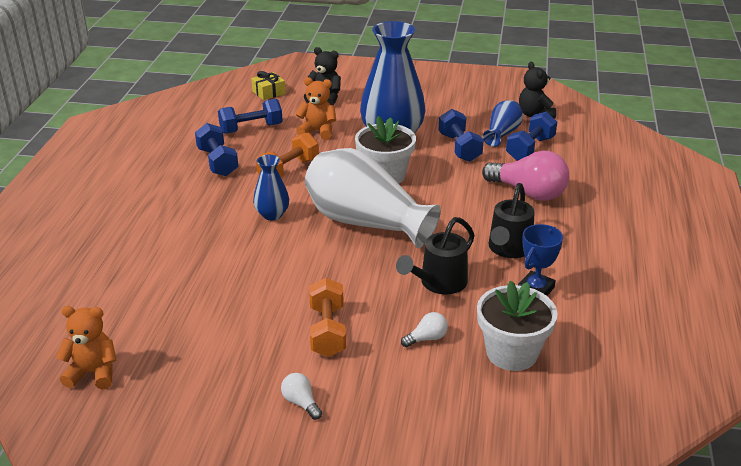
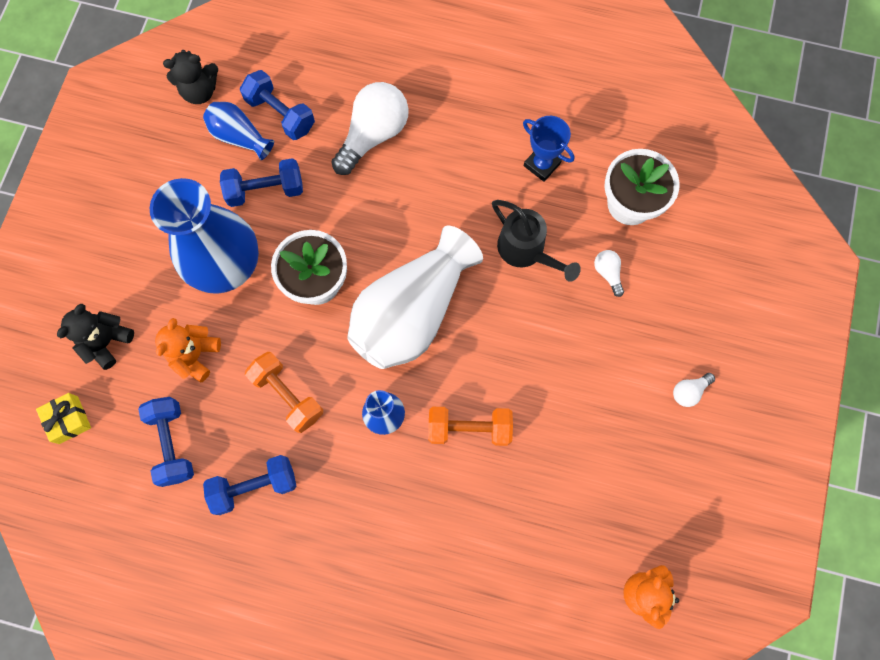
camera: 85 degrees left, 40 degrees up
orange dumbbell [309,278,346,357] -> orange dumbbell moved to [428,407,513,446]
pink light bulb [482,150,569,201] -> white light bulb [331,82,408,175]
black watering can [489,183,535,258] -> none

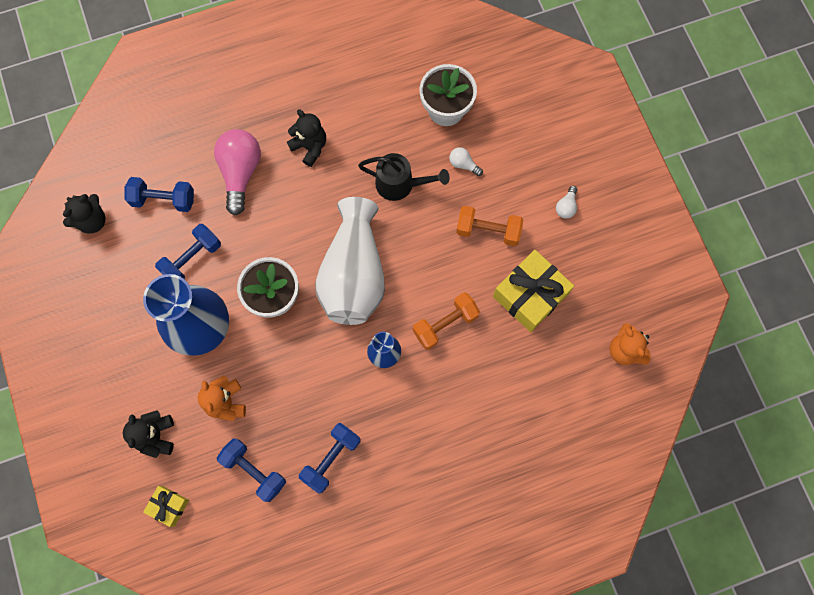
camera: 35 degrees left, 0 degrees up
blue vase [203,102,274,160] -> none
orange dumbbell [245,352,323,433] -> orange dumbbell moved to [456,206,523,246]
white light bulb [331,82,408,175] -> pink light bulb [214,129,261,215]
blue trophy [523,116,574,182] -> none
none -> black teddy bear [287,109,326,167]
none -> yellow gift [493,250,574,332]

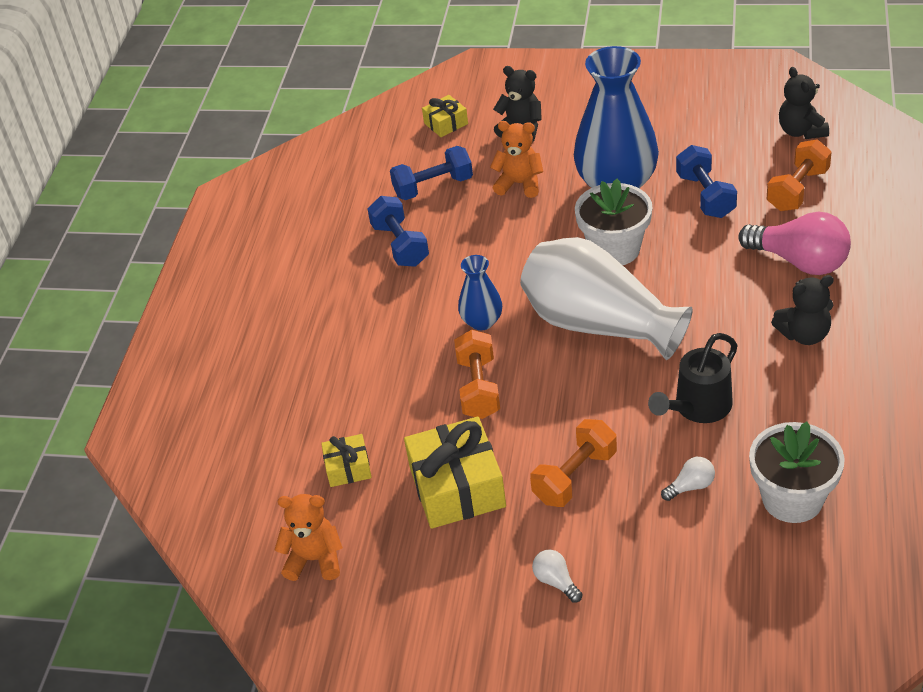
camera: 125 degrees right, 30 degrees down
blue dumbbell [125,177,194,212] -> orange dumbbell [767,139,832,211]
none -> yellow gift [321,434,372,487]

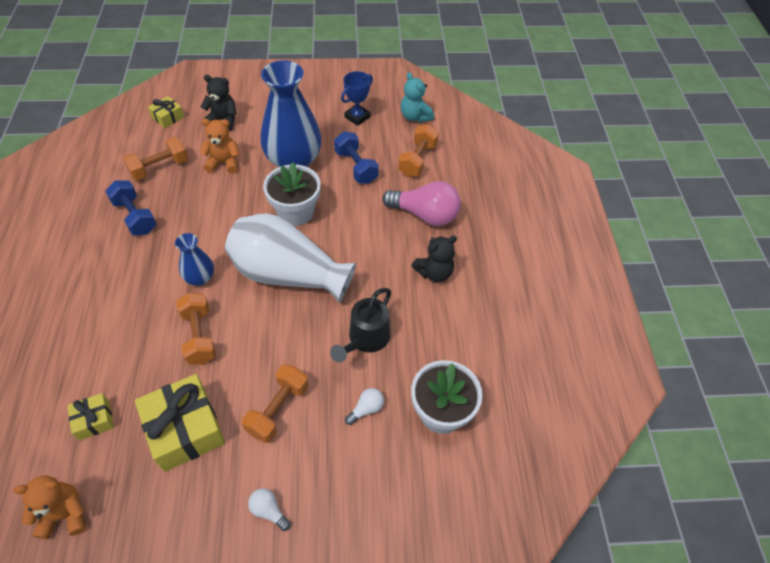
camera: 20 degrees left, 10 degrees up
blue dumbbell [390,146,473,200] -> orange dumbbell [123,137,188,181]
black teddy bear [779,67,829,139] -> turquoise teddy bear [400,72,434,122]
none -> blue trophy [341,71,373,126]

